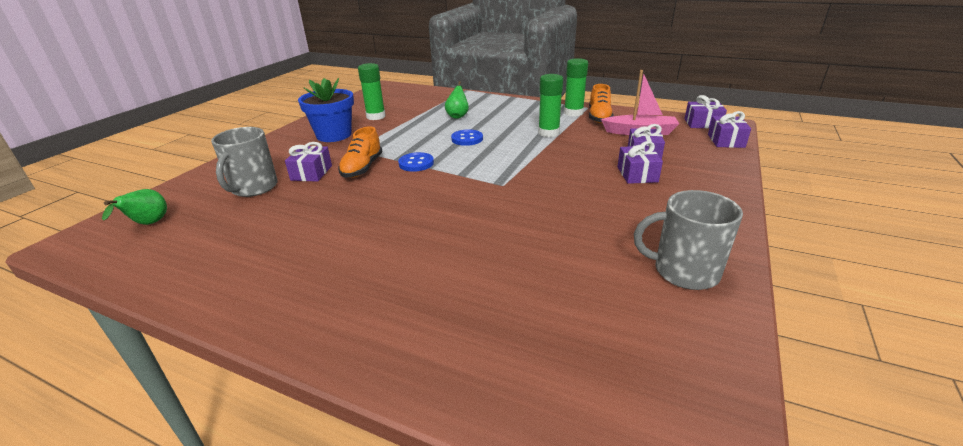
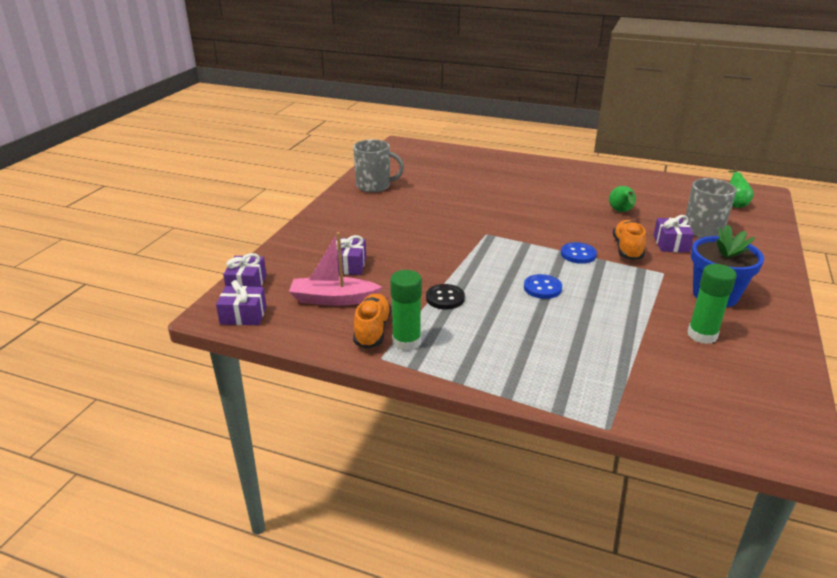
camera: 175 degrees right, 0 degrees up
green pear [445,81,469,119] -> green pear moved to [609,186,636,212]
green glue stick [538,74,563,137] -> black button [426,284,465,310]
purple gift [617,141,663,184] -> none

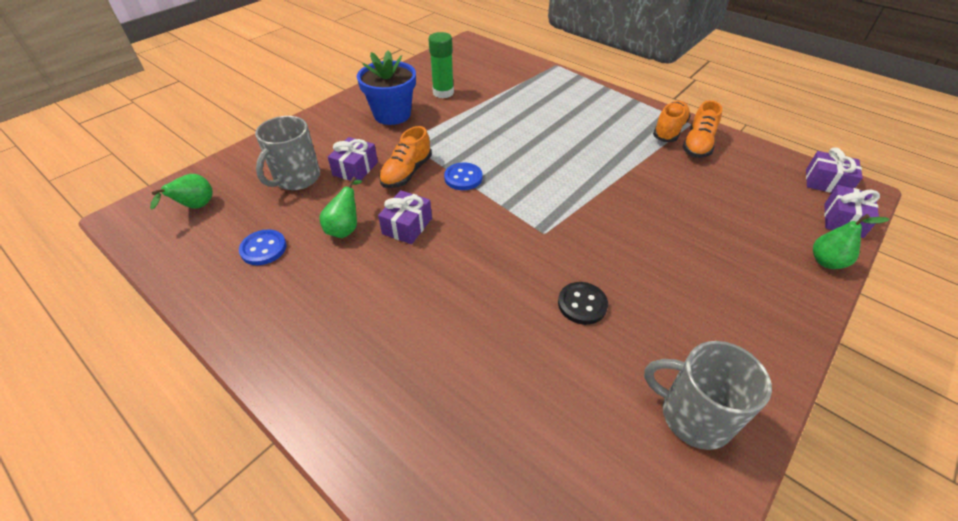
camera: 160 degrees left, 15 degrees up
pink boat [289,232,382,306] -> none
purple gift [336,235,366,275] -> purple gift moved to [378,190,432,244]
green glue stick [390,270,422,351] -> orange shoe [653,101,691,142]
black button [426,284,465,310] -> black button moved to [558,282,608,325]
blue button [524,274,562,299] -> blue button moved to [239,229,287,265]
none -> green pear [813,214,890,269]

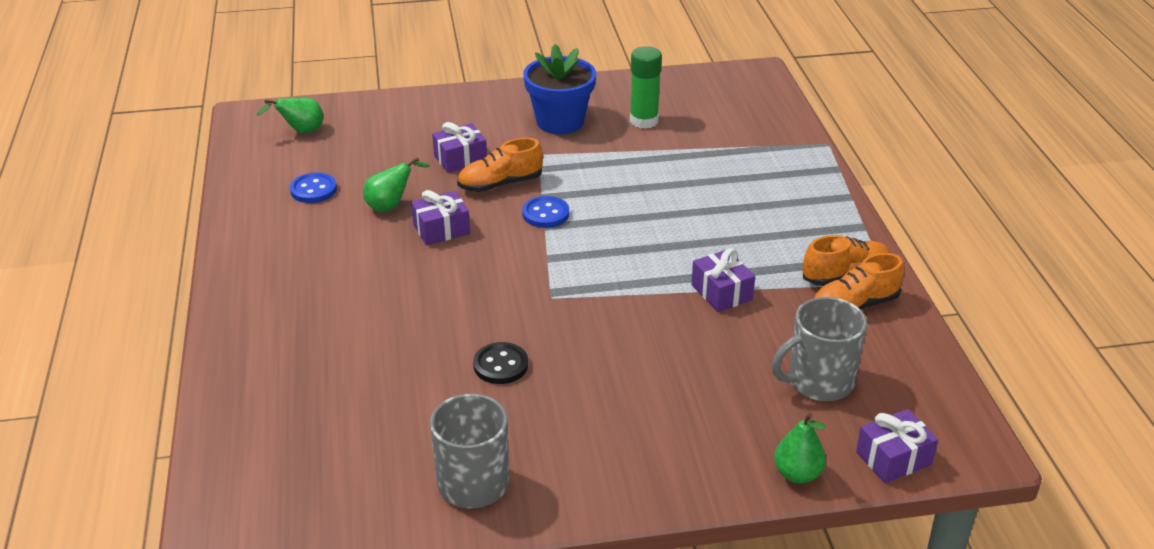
camera: 40 degrees right, 10 degrees down
grey mug [255,116,320,190] -> grey mug moved to [772,297,867,401]
purple gift [806,147,863,193] -> purple gift moved to [691,248,755,312]

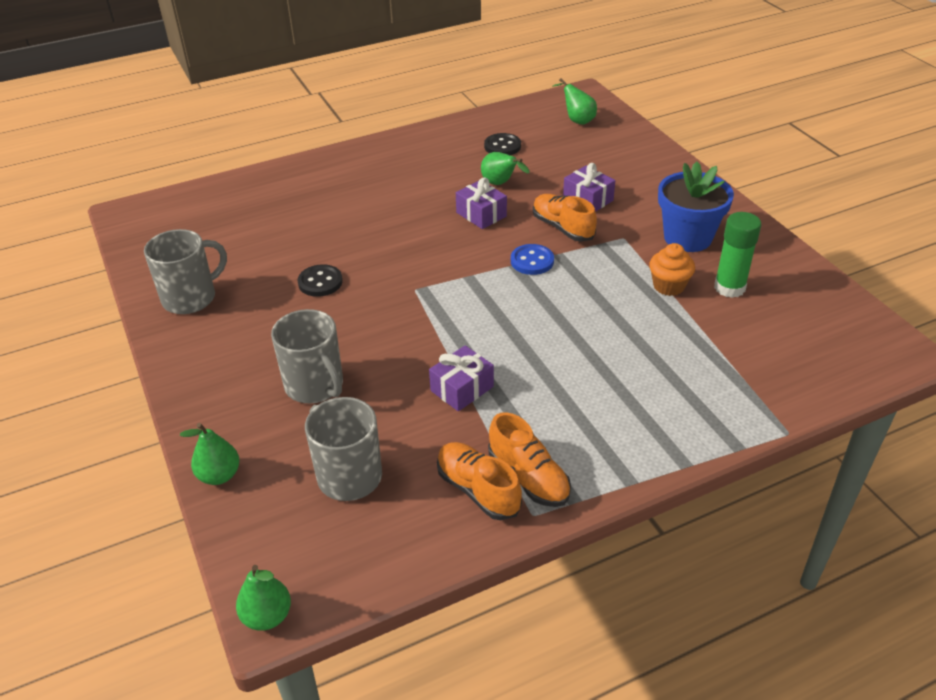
camera: 75 degrees right, 5 degrees up
blue button [290,172,337,203] -> black button [484,133,521,155]
purple gift [856,409,938,483] -> none
none -> green pear [236,565,291,631]
none -> grey mug [271,309,343,403]
none -> orange cupcake [649,243,695,296]

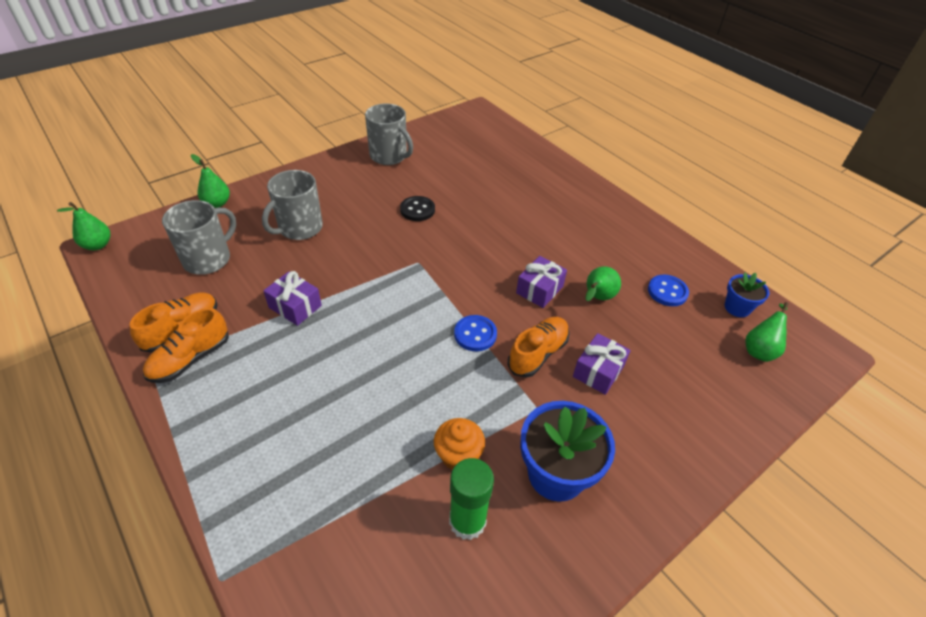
camera: 75 degrees right, 5 degrees up
black button [484,133,521,155] -> blue button [648,275,689,306]
none -> blue flower pot [725,272,769,317]

